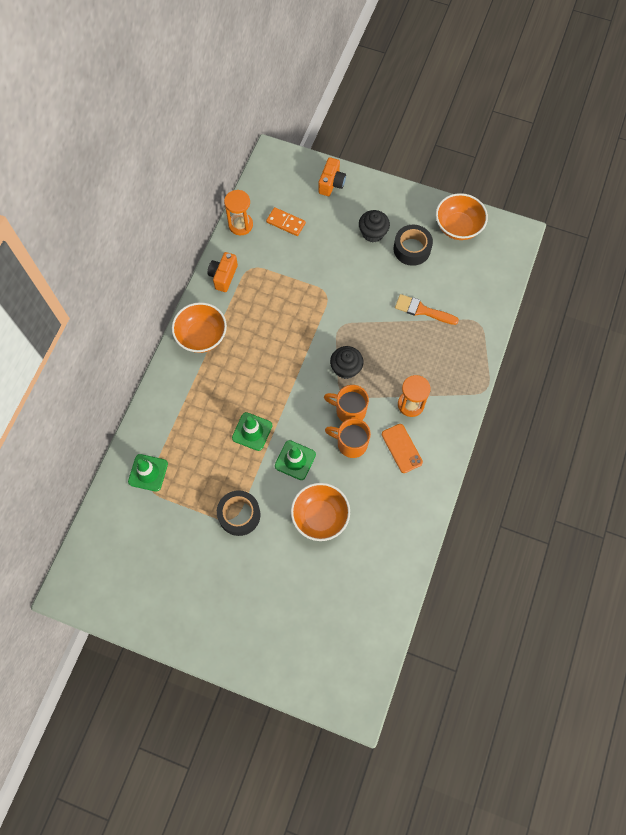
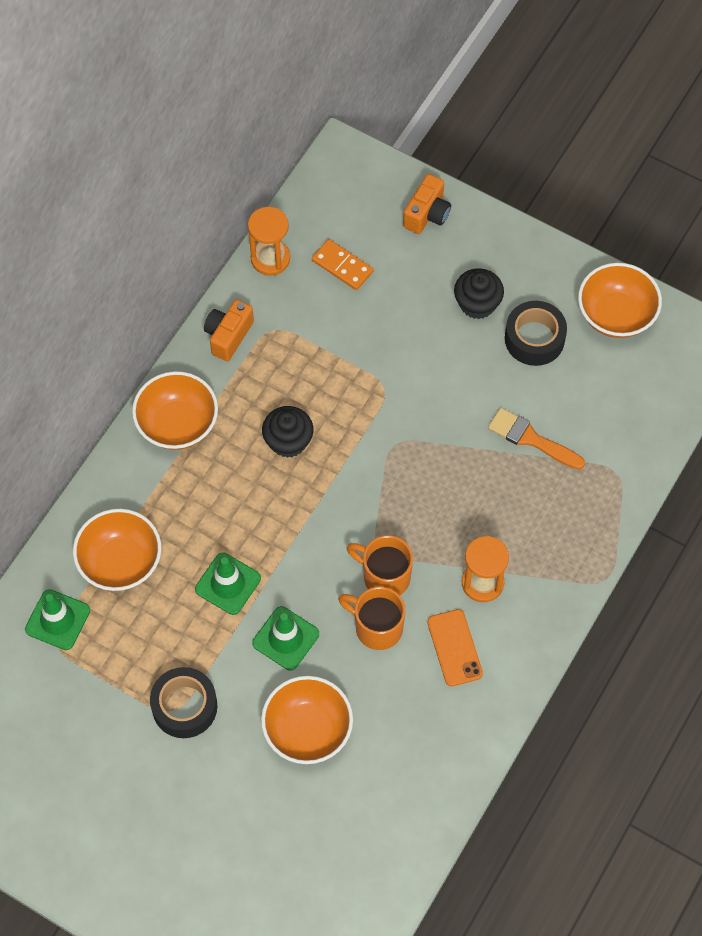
camera: 10 degrees right, 5 degrees down
black cupcake [330,346,363,379] -> black cupcake moved to [262,406,314,458]
none -> orange bowl [73,509,161,591]

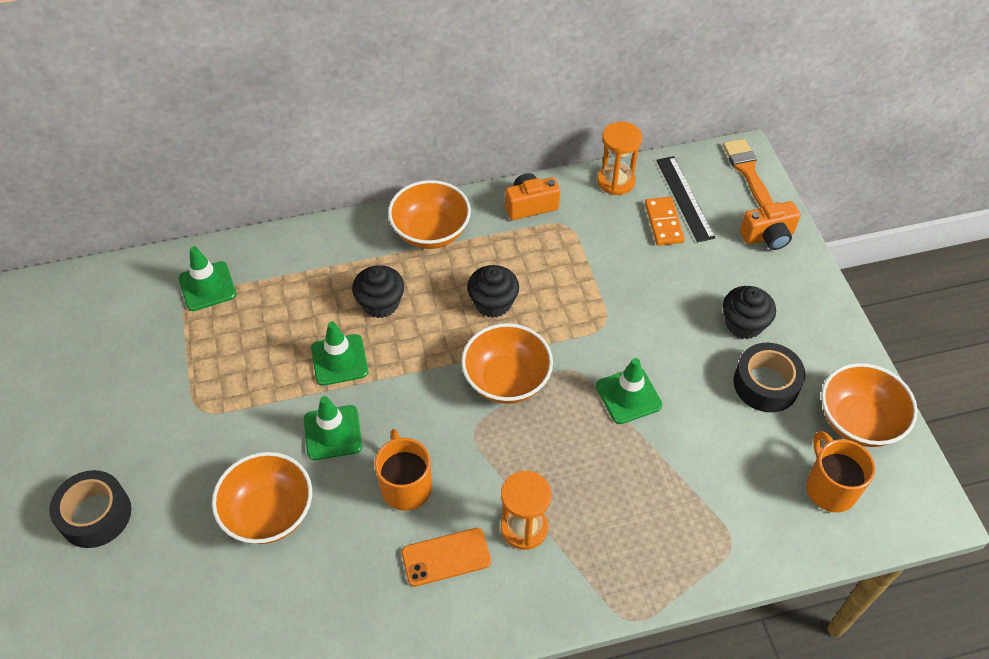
camera: 45 degrees right, 10 degrees down
orange bowl [73,509,161,591] -> orange bowl moved to [461,323,553,404]
black tape [150,667,217,738] -> black tape moved to [49,470,132,548]
orange mug [347,535,413,595] -> orange mug moved to [806,431,876,512]
orange phone [427,609,483,686] -> orange phone turned 45 degrees clockwise [401,528,491,587]
orange brush [488,408,585,470] -> orange brush moved to [723,139,773,208]
none -> black cupcake [352,265,404,318]
none -> green traffic cone [596,358,662,424]
none -> black ruler [656,156,715,243]

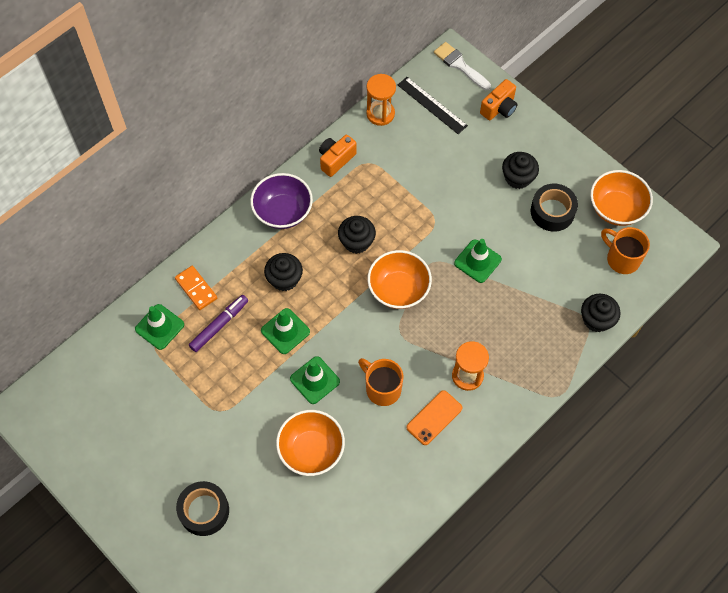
camera: 30 degrees left, 10 degrees up
orange bowl [388,180,471,249] -> purple bowl [250,173,313,229]
orange domino [645,197,685,246] -> orange domino moved to [175,266,217,310]
orange brush [723,139,773,208] -> white brush [434,42,491,90]
none -> purple marker [189,295,248,352]
none -> black cupcake [581,294,620,332]

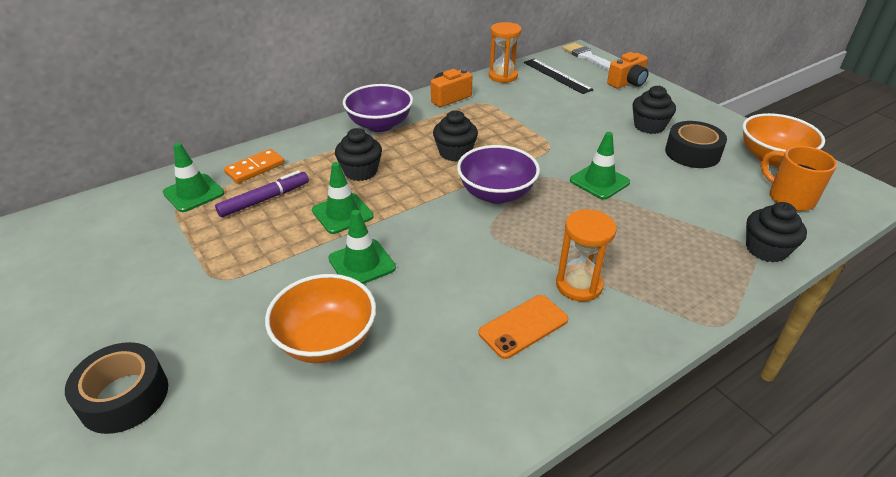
camera: 10 degrees right, 25 degrees down
orange domino [175,266,217,310] -> orange domino turned 75 degrees clockwise [224,149,285,183]
orange mug [358,358,403,406] -> none
orange bowl [367,250,432,309] -> purple bowl [457,145,540,204]

